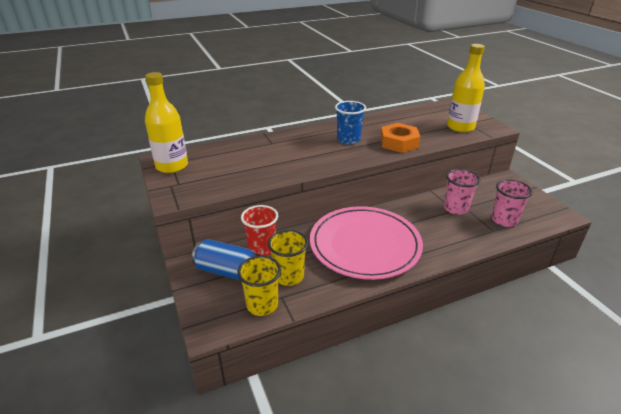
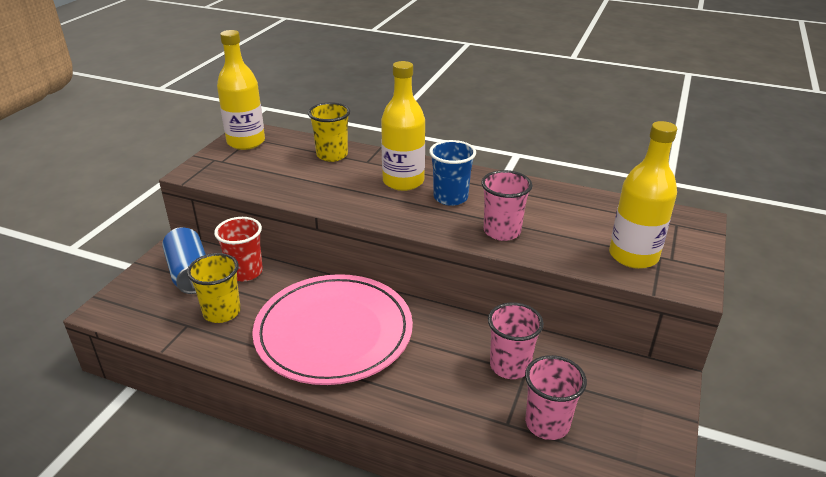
camera: 45 degrees right, 0 degrees up
yellow cup [237,256,281,316] -> yellow cup moved to [308,102,350,162]
orange nut [380,123,420,153] -> pink cup [481,170,533,241]
none -> yellow bottle [381,61,425,191]

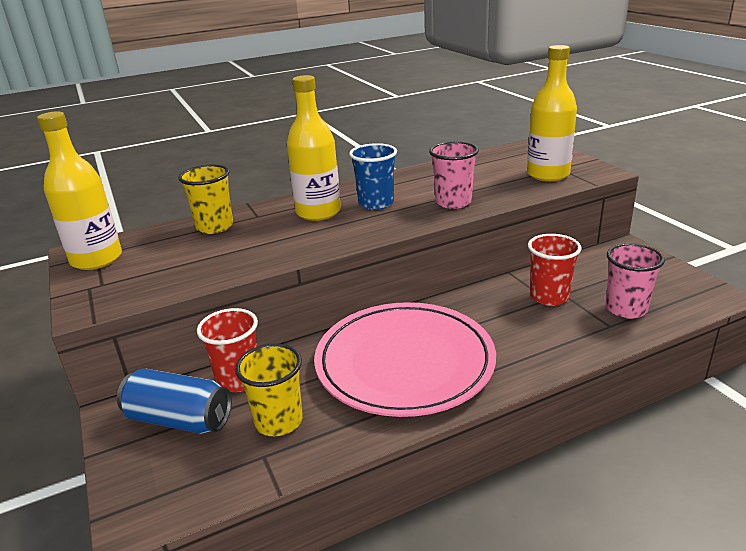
camera: 45 degrees left, 5 degrees down
pink cup [488,302,544,379] -> red cup [528,234,582,306]

